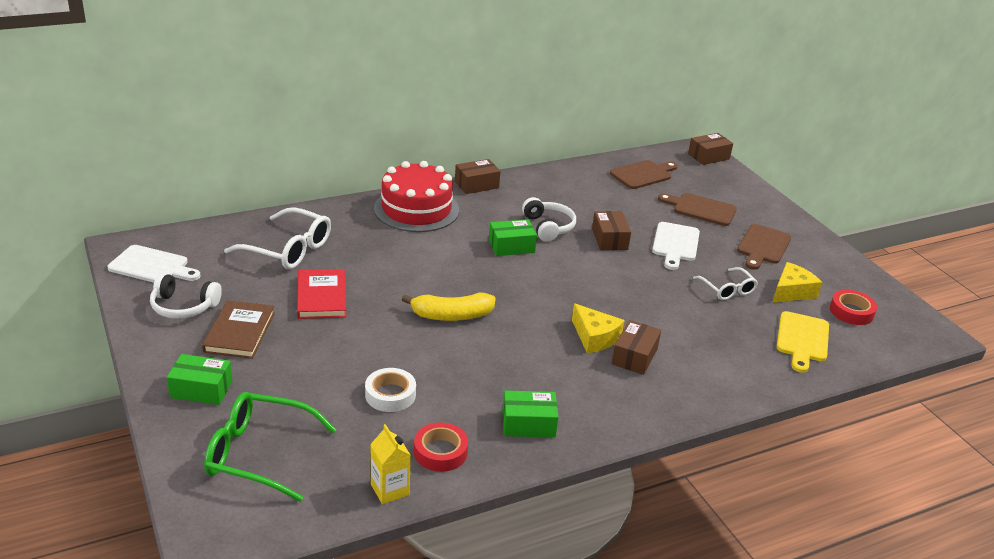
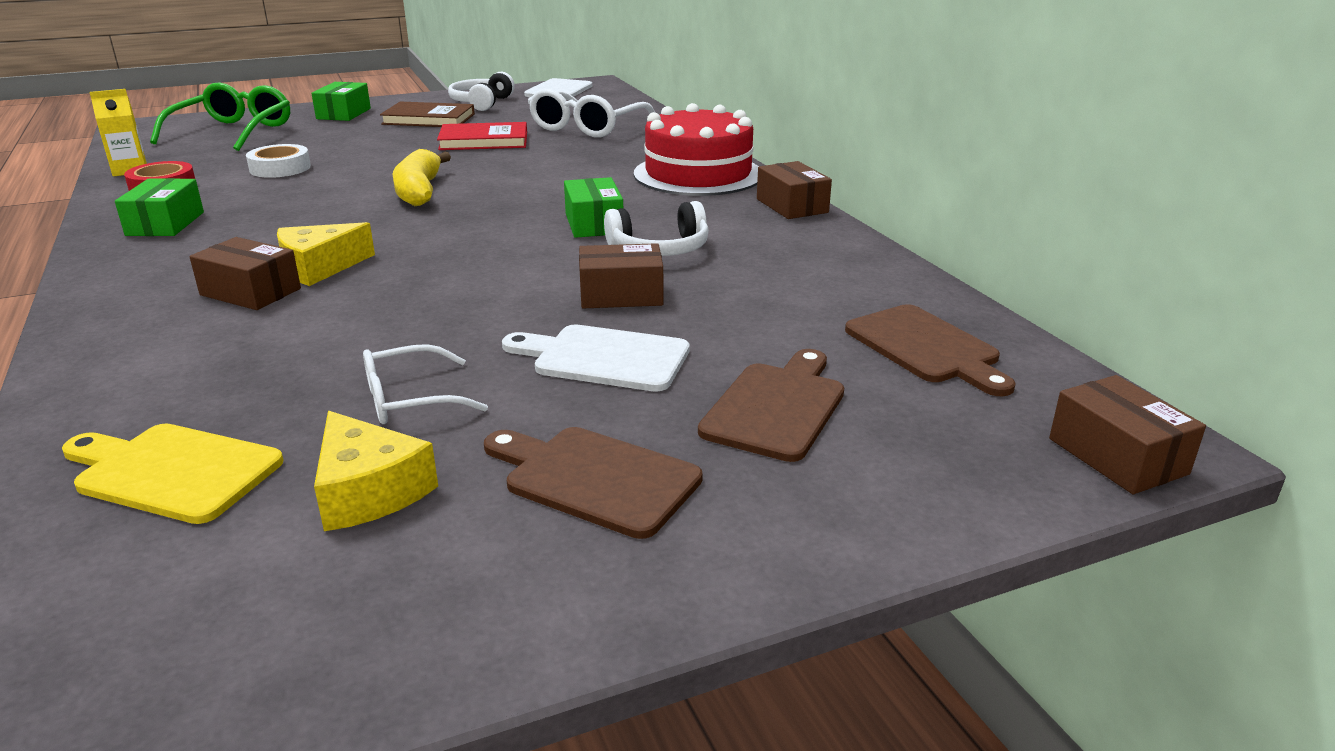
camera: 95 degrees right, 5 degrees down
red tape [830,290,877,325] -> none

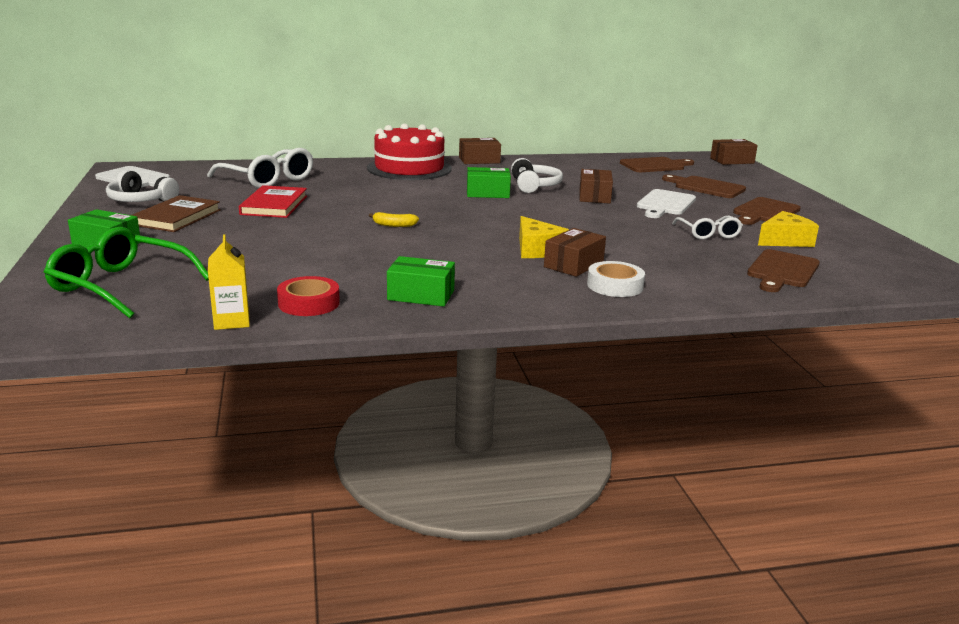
camera: 80 degrees left, 5 degrees down
yellow cutting board [62,423,283,524] -> brown cutting board [747,249,820,292]
white tape [246,144,311,178] -> white tape moved to [587,261,645,297]
yellow banana [393,149,451,206] -> yellow banana [369,212,419,227], size x0.52

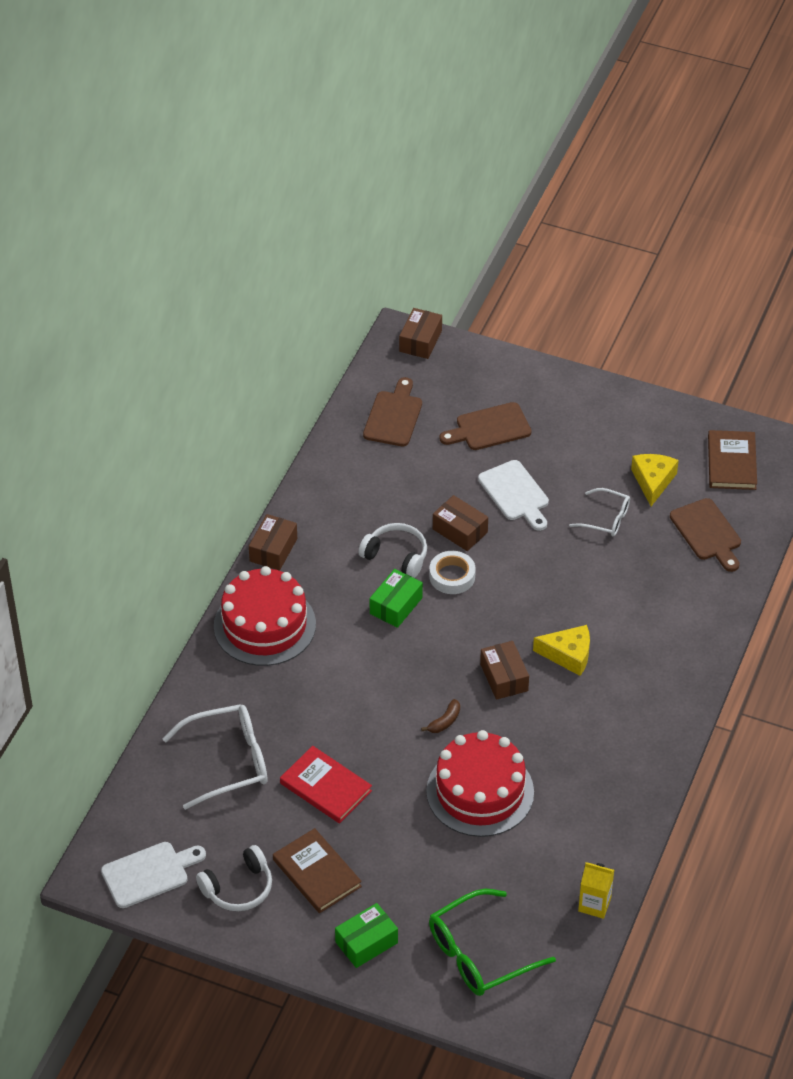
camera: 55 degrees left, 25 degrees up
red tape [277,276,340,316] -> none
yellow banana [369,212,419,227] -> brown banana [421,699,460,733]
green box [387,256,455,306] -> none
brown box [544,228,606,277] -> brown box moved to [480,641,529,700]
white tape [587,261,645,297] -> white tape moved to [429,551,476,594]
brown cutting board [733,197,801,225] -> none
none -> red cake [426,730,534,837]
none -> brown book [708,430,757,490]

